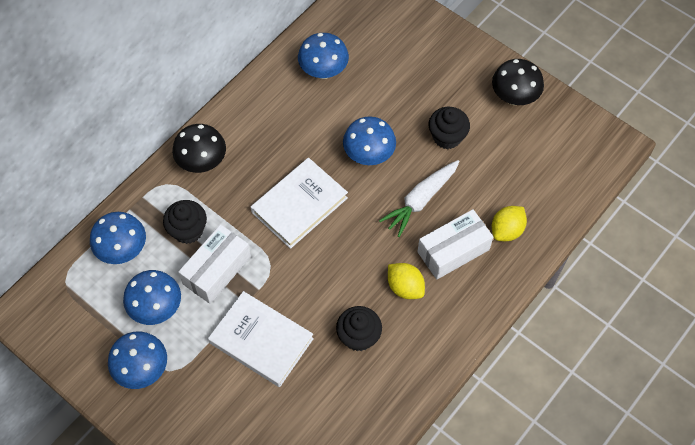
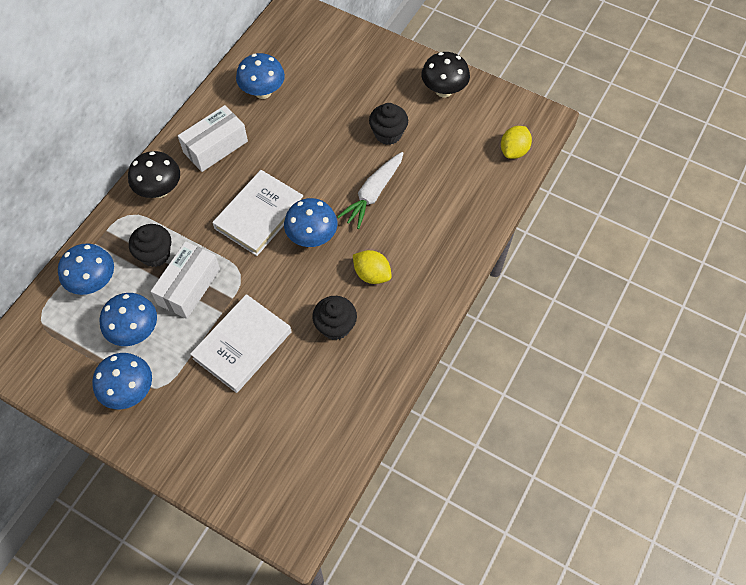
camera: 10 degrees left, 0 degrees up
white book [208,291,314,387] -> white book turned 75 degrees counterclockwise [190,294,292,393]
blue mushroom [343,116,396,165] -> blue mushroom moved to [284,198,337,247]
white box [418,209,493,279] -> white box moved to [178,105,248,172]
yellow lemon [492,206,527,241] -> yellow lemon moved to [501,126,532,159]

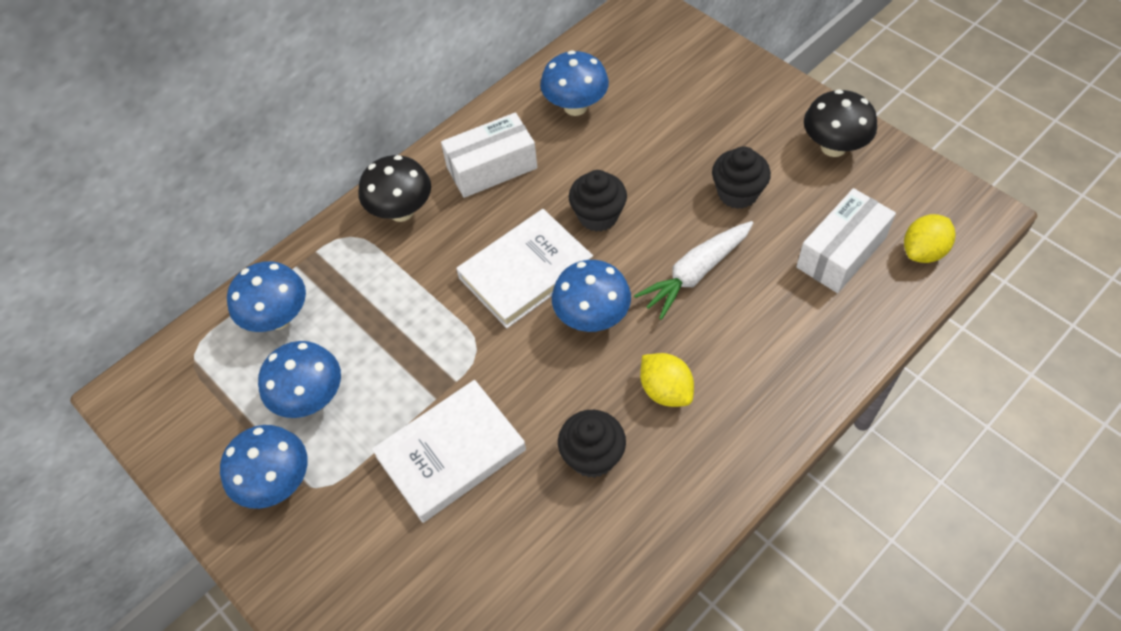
camera: 20 degrees right, 5 degrees down
black cupcake [129,224,171,267] -> black cupcake moved to [569,170,627,232]
white box [151,241,220,319] -> white box moved to [796,188,896,293]

